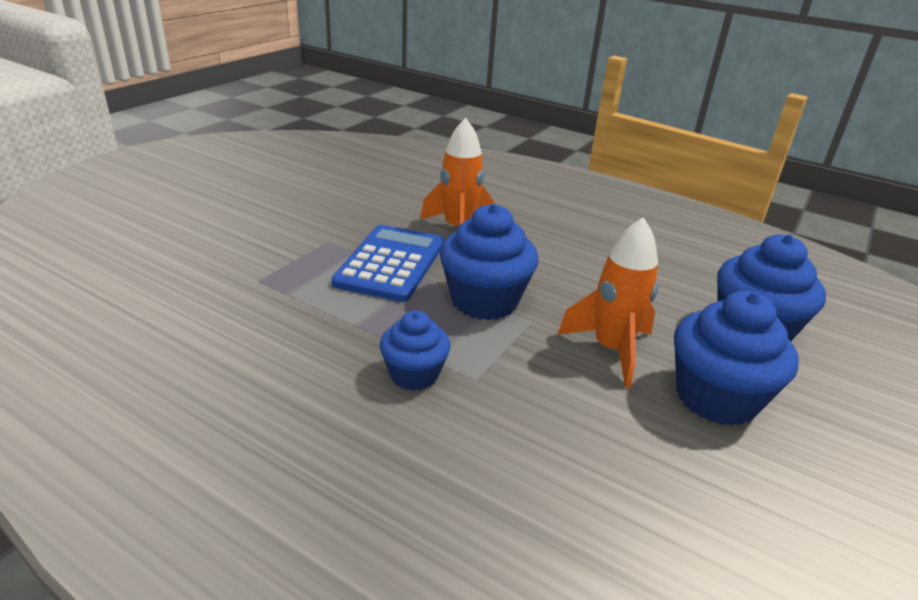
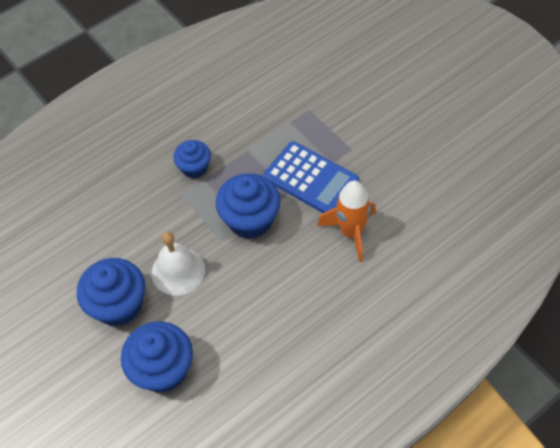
camera: 115 degrees right, 25 degrees up
orange rocket [557,217,659,388] -> white bell [152,232,205,296]

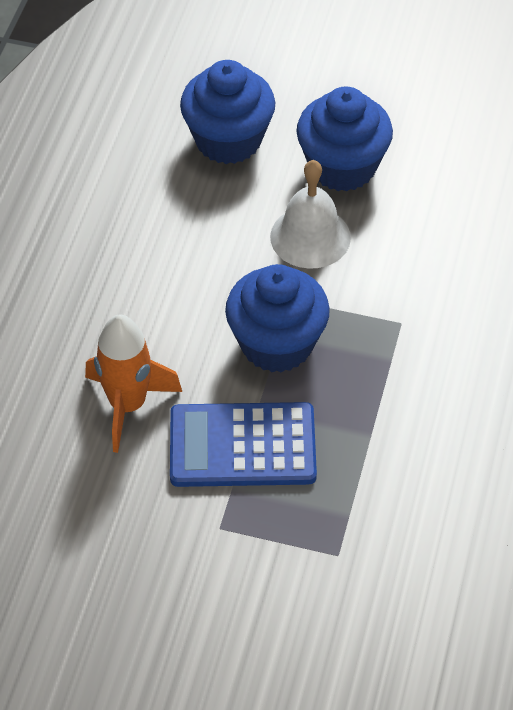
camera: 140 degrees right, 5 degrees down
blue cupcake [173,140,211,179] -> none

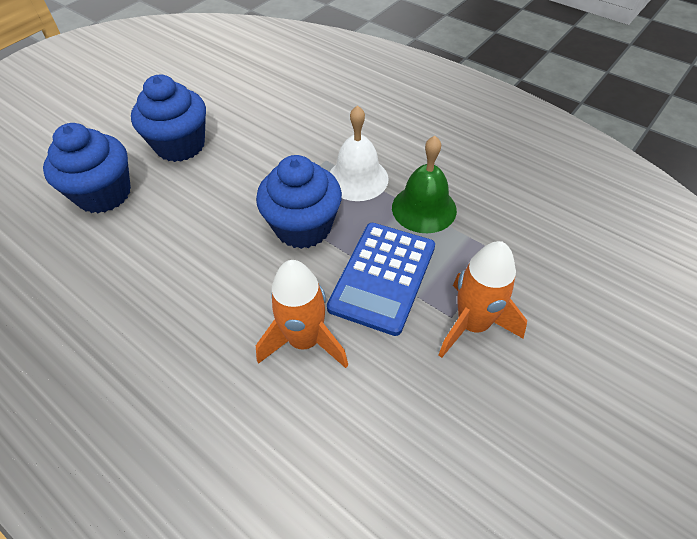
camera: 65 degrees left, 0 degrees up
white bell [270,160,351,269] -> white bell moved to [330,105,389,201]
none -> green bell [392,136,457,233]
none -> orange rocket [438,241,527,358]

